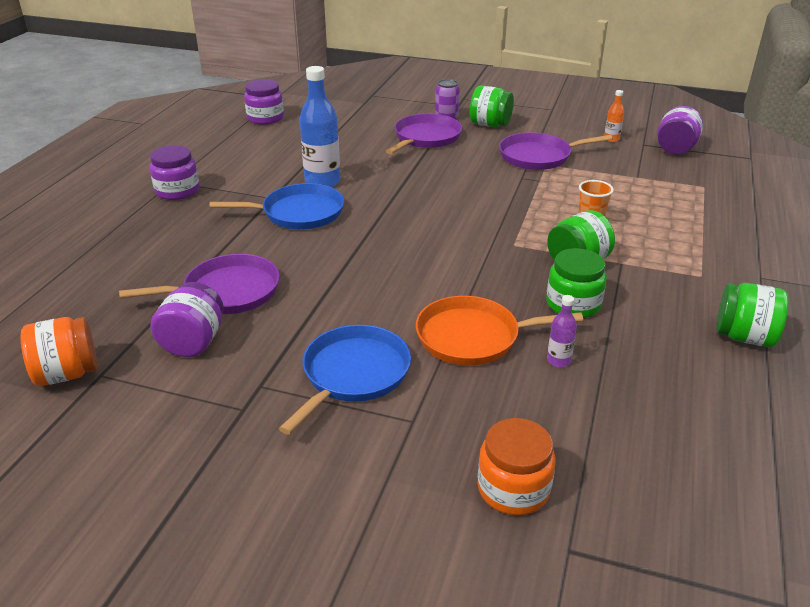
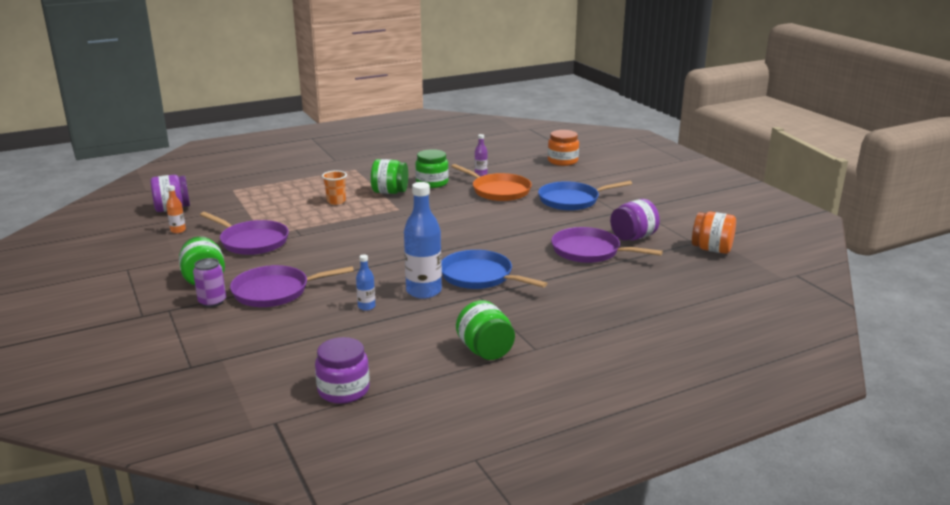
camera: 135 degrees left, 10 degrees down
purple jar [150,145,199,200] -> none
green jar [716,283,788,347] -> green jar moved to [456,300,515,360]
none -> blue bottle [356,254,376,311]

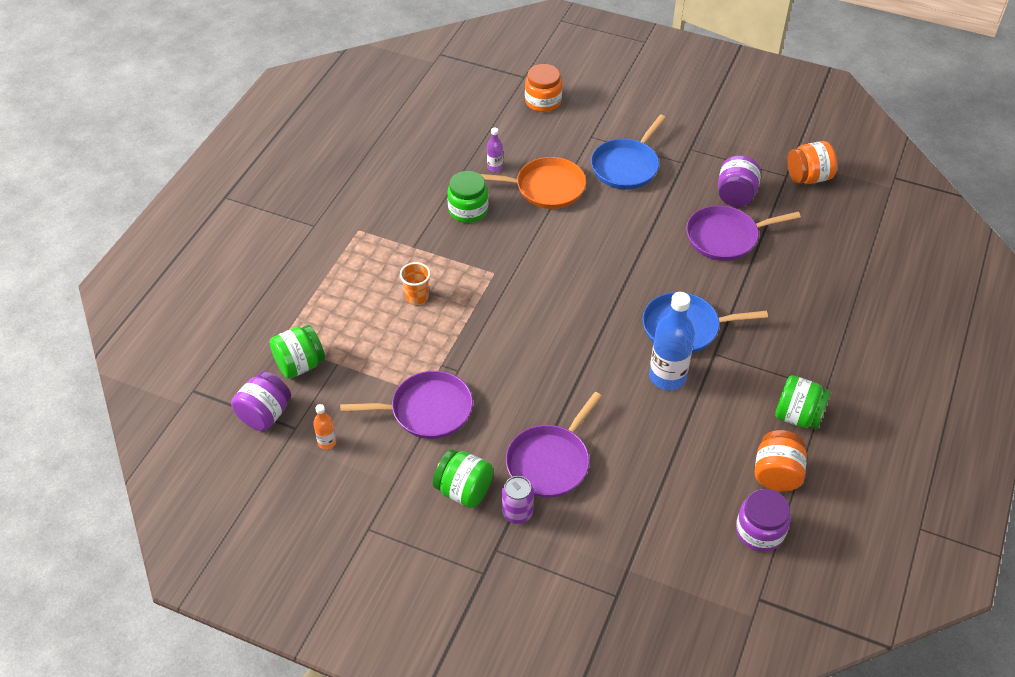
camera: 40 degrees left, 25 degrees up
blue bottle [356,254,376,311] -> none
green jar [371,159,408,194] -> green jar moved to [269,325,325,379]
none -> orange jar [755,430,807,492]

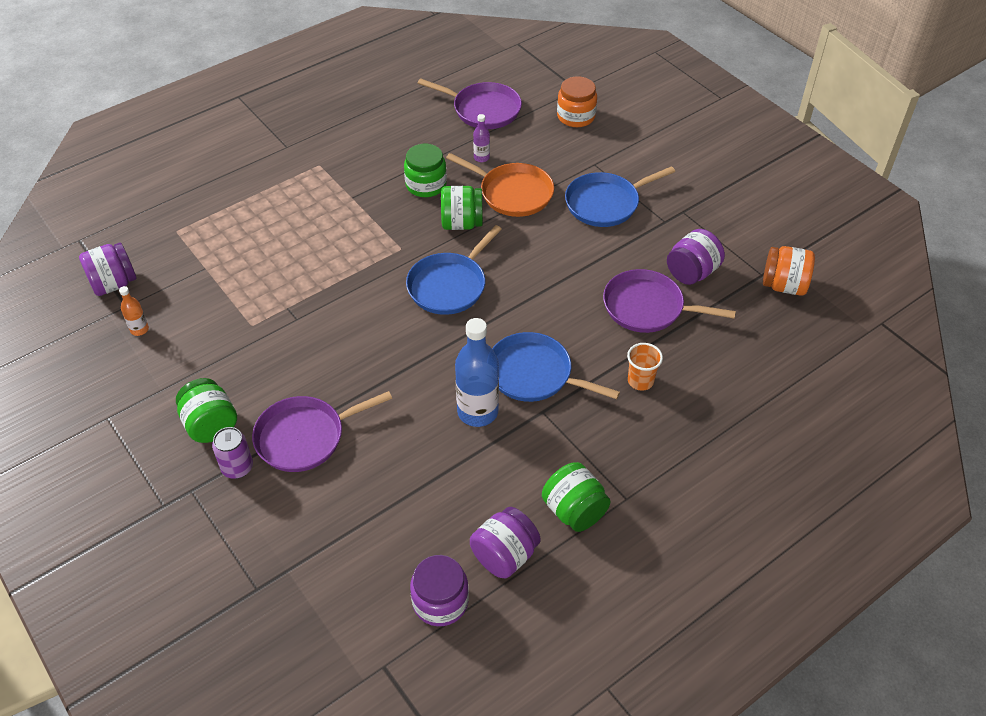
camera: 30 degrees right, 0 degrees up
green jar [269,325,325,379] -> green jar moved to [441,186,483,230]
purple pan [340,371,473,439] -> purple pan moved to [418,78,522,129]
orange cup [400,262,431,305] -> orange cup moved to [627,343,663,391]
orange jar [755,430,807,492] -> purple jar [470,507,541,578]
none -> blue pan [406,225,502,315]

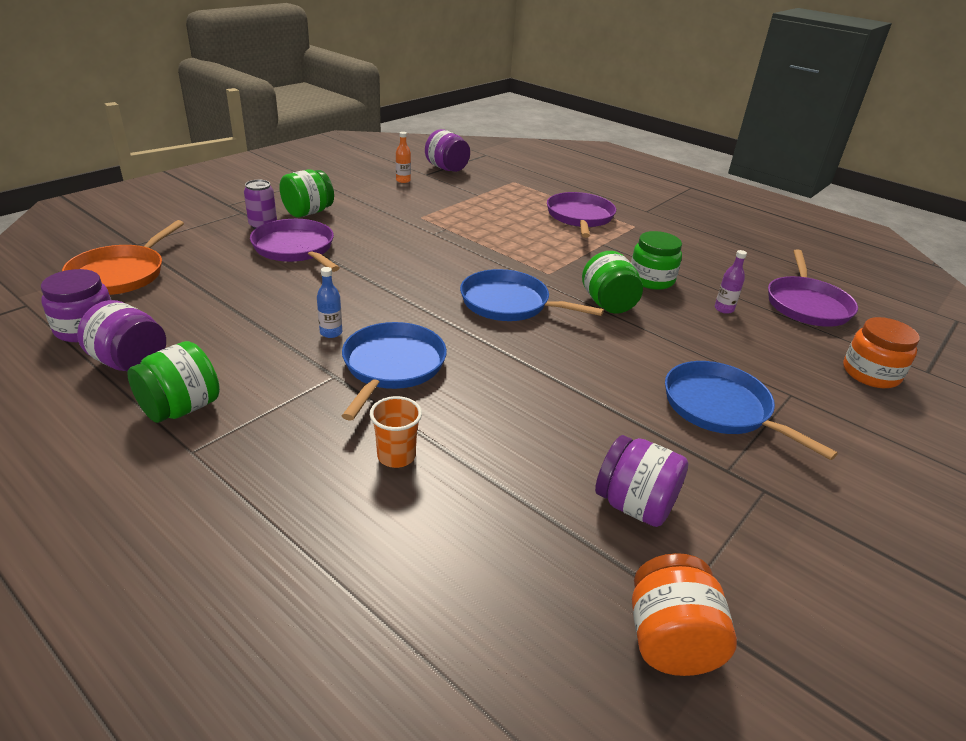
camera: 75 degrees right, 15 degrees down
orange pan [446,153,554,217] -> orange pan moved to [62,220,184,295]
blue bottle [455,318,499,427] -> blue bottle [317,267,342,338], size x0.48
purple pan [603,269,736,333] -> purple pan moved to [547,192,616,238]

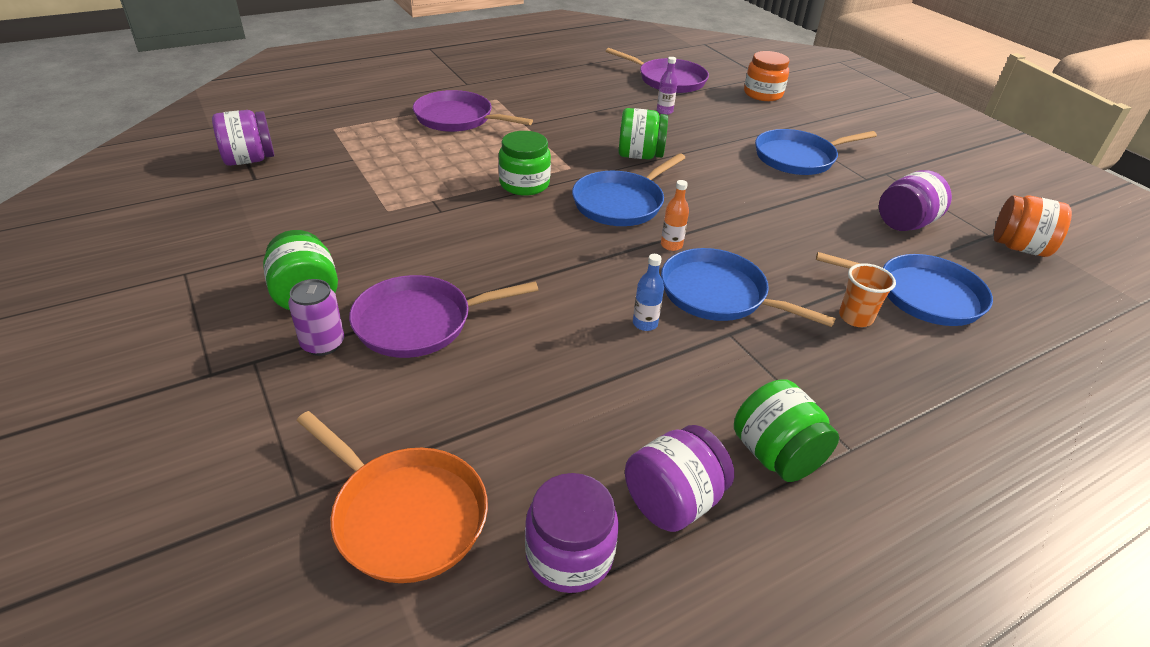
camera: 70 degrees left, 5 degrees up
orange bottle [396,132,411,183] -> orange bottle moved to [661,180,689,251]
green jar [631,231,682,290] -> green jar moved to [499,131,551,196]
none -> blue pan [816,252,993,326]

